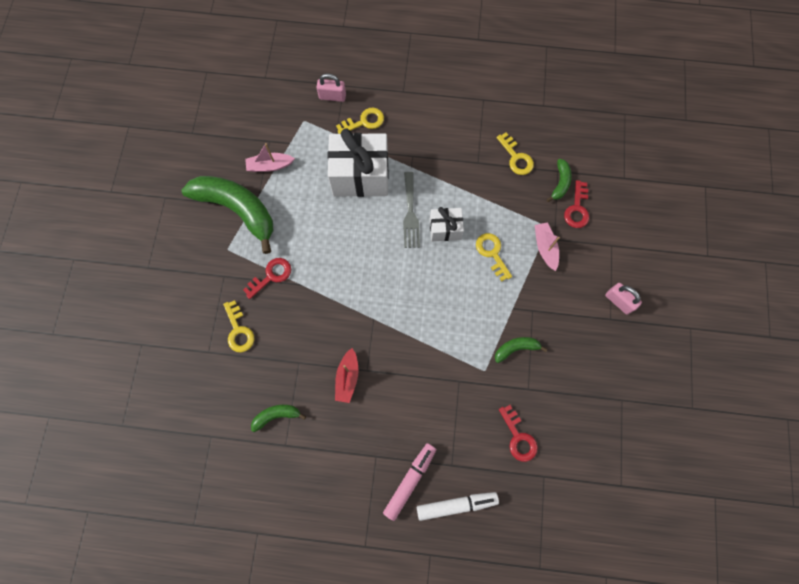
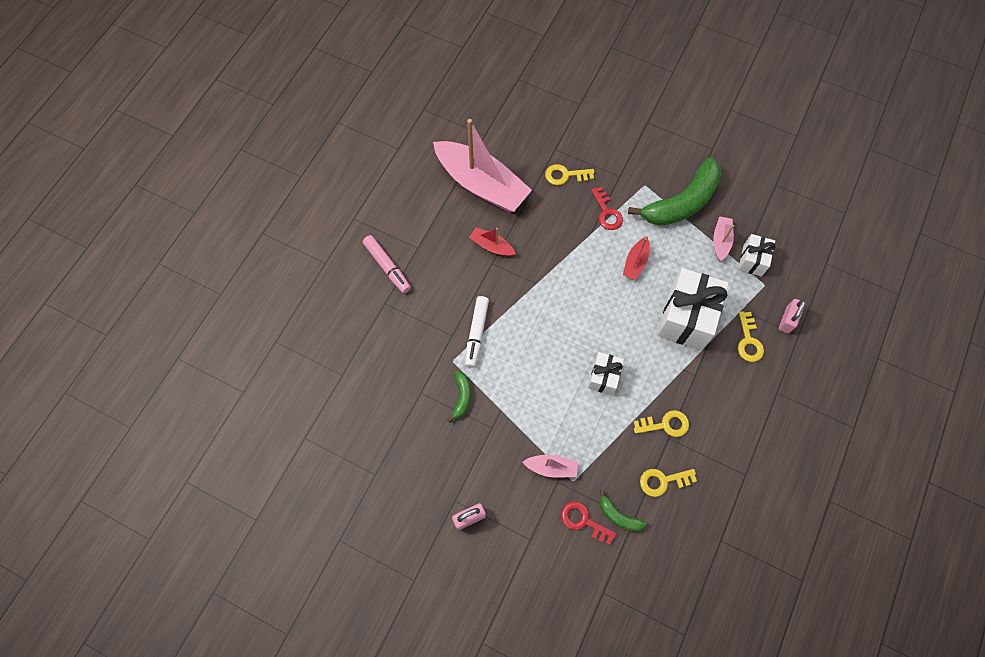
camera: 110 degrees right, 5 degrees down
green banana [251,405,306,432] -> pink boat [433,119,532,212]
grey fork [403,172,420,248] -> none
white marker [417,492,499,521] -> white marker moved to [465,296,489,368]
yellow key [476,233,512,281] -> yellow key moved to [634,410,689,437]
red key [499,405,538,462] -> none
none -> red boat [623,237,650,280]
none -> white gift [738,234,776,277]

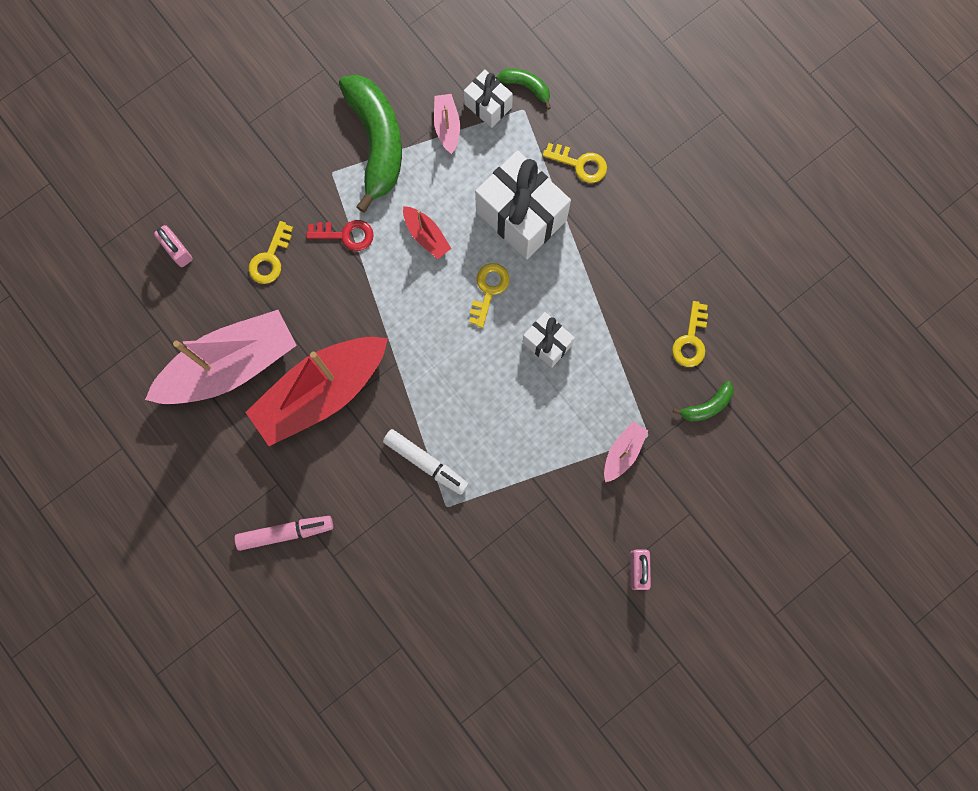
camera: 65 degrees left, 10 degrees up
green banana [448,371,471,422] -> green banana moved to [497,68,551,110]
red boat [469,227,516,256] -> red boat [245,337,388,446], size x2.32
red key [561,501,616,545] -> none
yellow key [634,410,689,437] -> yellow key moved to [469,263,509,328]
pink boat [713,216,734,261] -> pink boat turned 45 degrees clockwise [434,94,460,154]
pink padlock [779,299,805,333] -> pink padlock moved to [154,225,193,267]

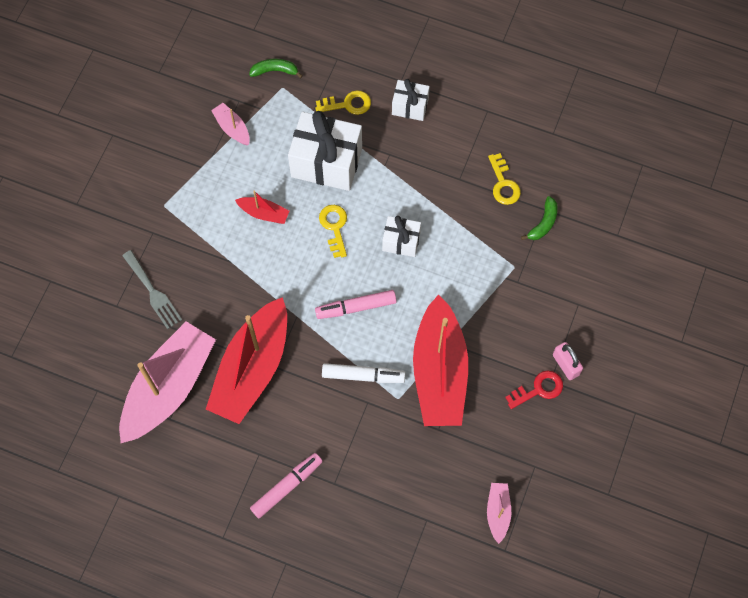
camera: 30 degrees left, 10 degrees down
pink padlock [154,225,193,267] -> none
yellow key [249,221,293,284] -> grey fork [122,250,182,329]
red key [306,220,374,251] -> red key moved to [505,371,563,409]
green banana [339,75,402,213] -> none
white gift [464,69,513,128] -> white gift moved to [392,79,430,121]
pink boat [604,421,648,482] -> pink boat moved to [487,483,511,544]
none -> pink marker [315,290,397,319]
none -> red boat [413,295,468,426]

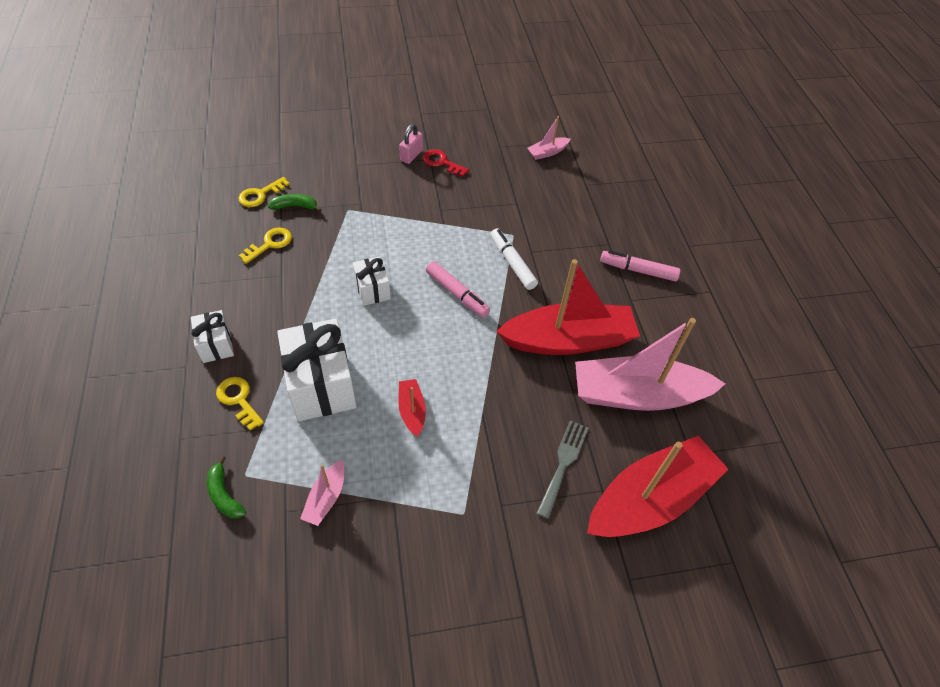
camera: 125 degrees left, 15 degrees down
yellow key [319,205,347,258] -> yellow key moved to [238,177,290,207]
red boat [413,295,468,426] -> red boat moved to [587,436,728,537]

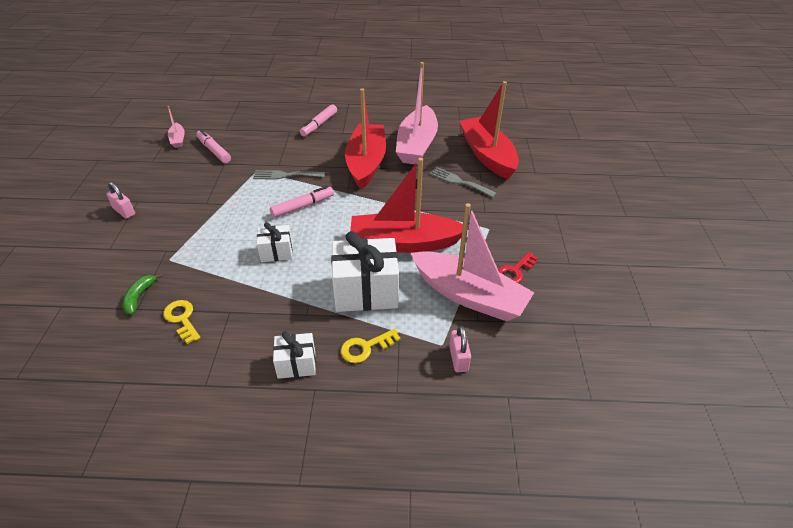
camera: 75 degrees left, 10 degrees down
green banana [207,456,246,519] -> pink padlock [449,325,471,372]
yellow key [238,177,290,207] -> none
pink boat [300,460,345,526] -> pink boat [411,203,534,321], size x2.32
red boat [398,379,426,437] -> red boat [350,158,469,253], size x2.32
red key [423,149,469,177] -> red key moved to [498,252,538,283]
white marker [491,228,538,290] -> grey fork [253,170,325,180]
none -> pink marker [196,129,231,163]

